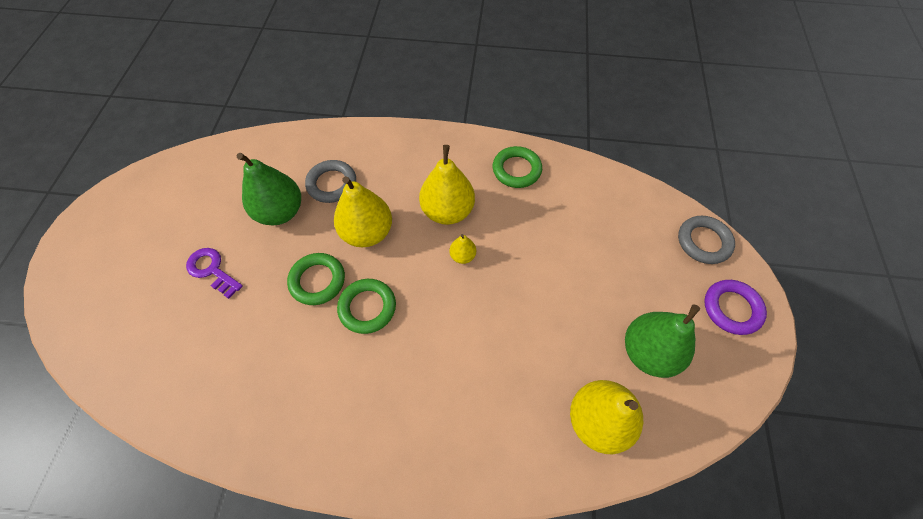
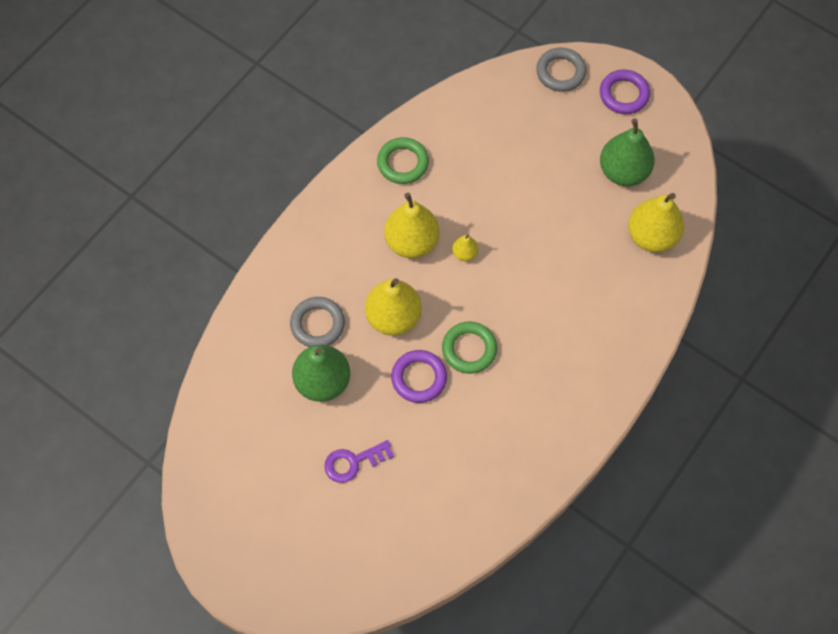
camera: 60 degrees left, 5 degrees up
green ring [287,253,345,305] -> purple ring [391,350,447,403]

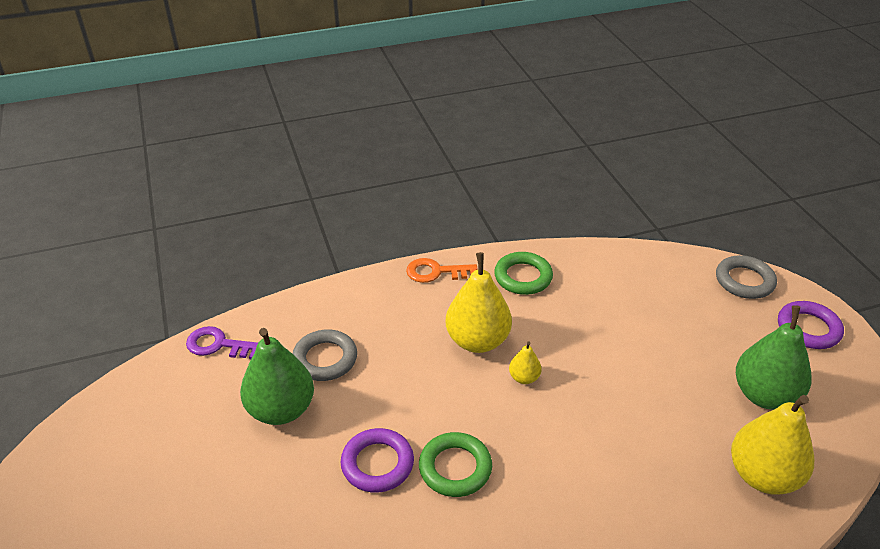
camera: 35 degrees right, 25 degrees down
purple key [324,440,394,483] -> purple key moved to [186,326,258,359]
yellow pear [365,278,422,336] -> none
none -> orange key [406,258,478,283]

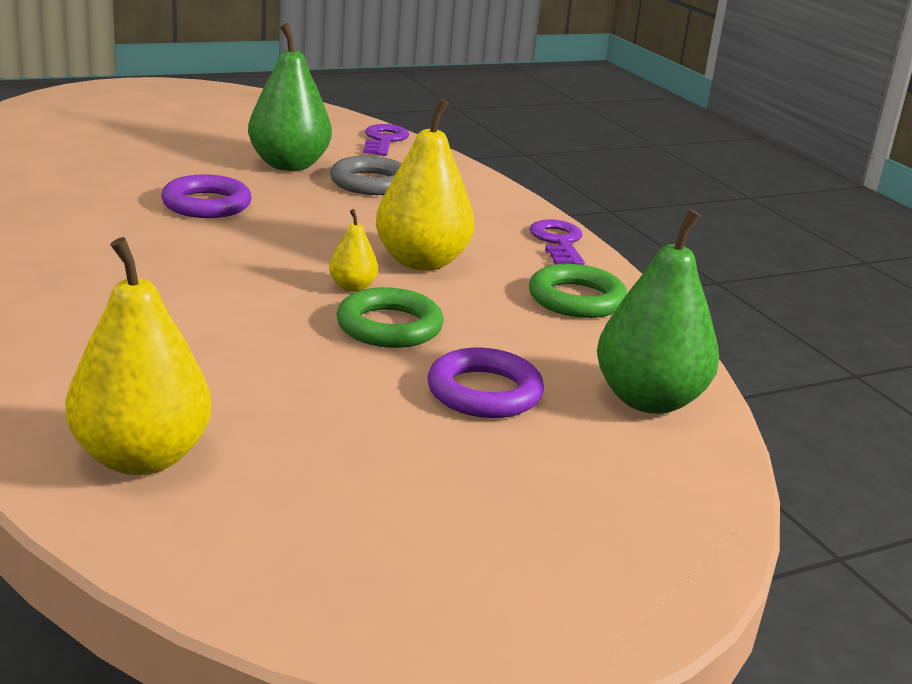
camera: 80 degrees right, 15 degrees down
orange key [406,258,478,283] -> purple key [529,219,585,265]
green ring [419,432,492,497] -> green ring moved to [336,287,444,348]
grey ring [716,255,777,299] -> none
green pear [736,305,812,410] -> green pear moved to [597,209,719,414]
purple ring [778,301,844,349] -> purple ring moved to [427,348,544,418]

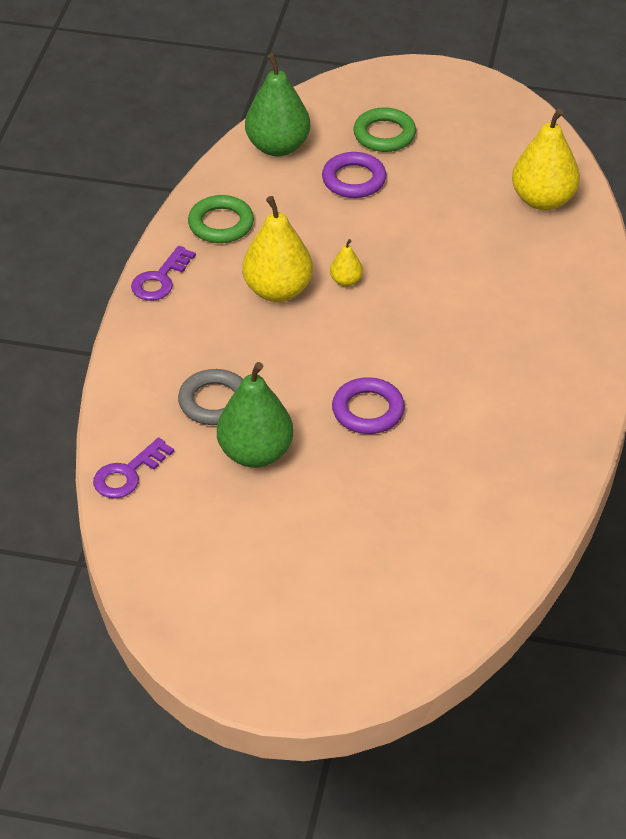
camera: 140 degrees left, 20 degrees up
green ring [336,287,444,348] -> green ring moved to [353,107,416,152]

